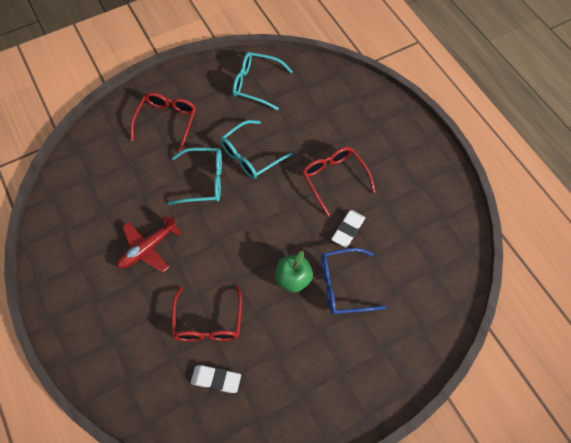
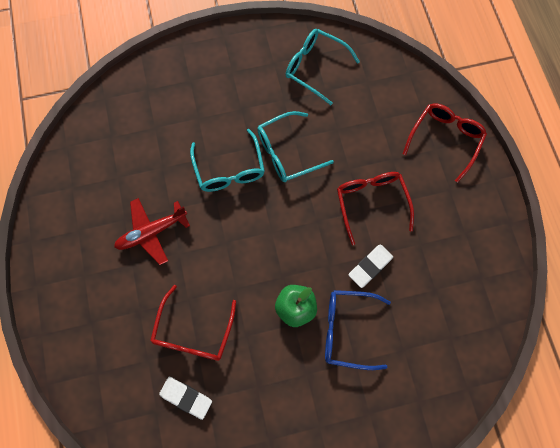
camera: 15 degrees right, 10 degrees up
red glasses [130,92,196,152] -> red glasses moved to [403,104,487,183]
turquoise glasses [168,148,222,205] -> turquoise glasses turned 60 degrees clockwise [190,129,265,192]

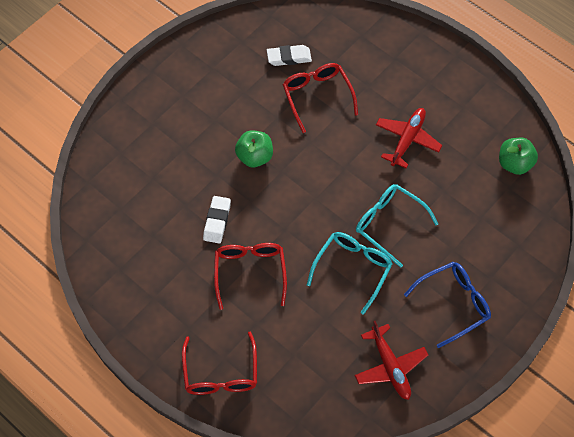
camera: 145 degrees right, 10 degrees down
turquoise glasses [285,29,360,105] -> red plane [355,321,428,400]
blue glasses [325,290,391,370] -> blue glasses moved to [404,262,491,348]
red glasses [337,172,414,245] -> red glasses turned 135 degrees counterclockwise [214,243,287,310]
none -> green apple [499,138,538,175]

